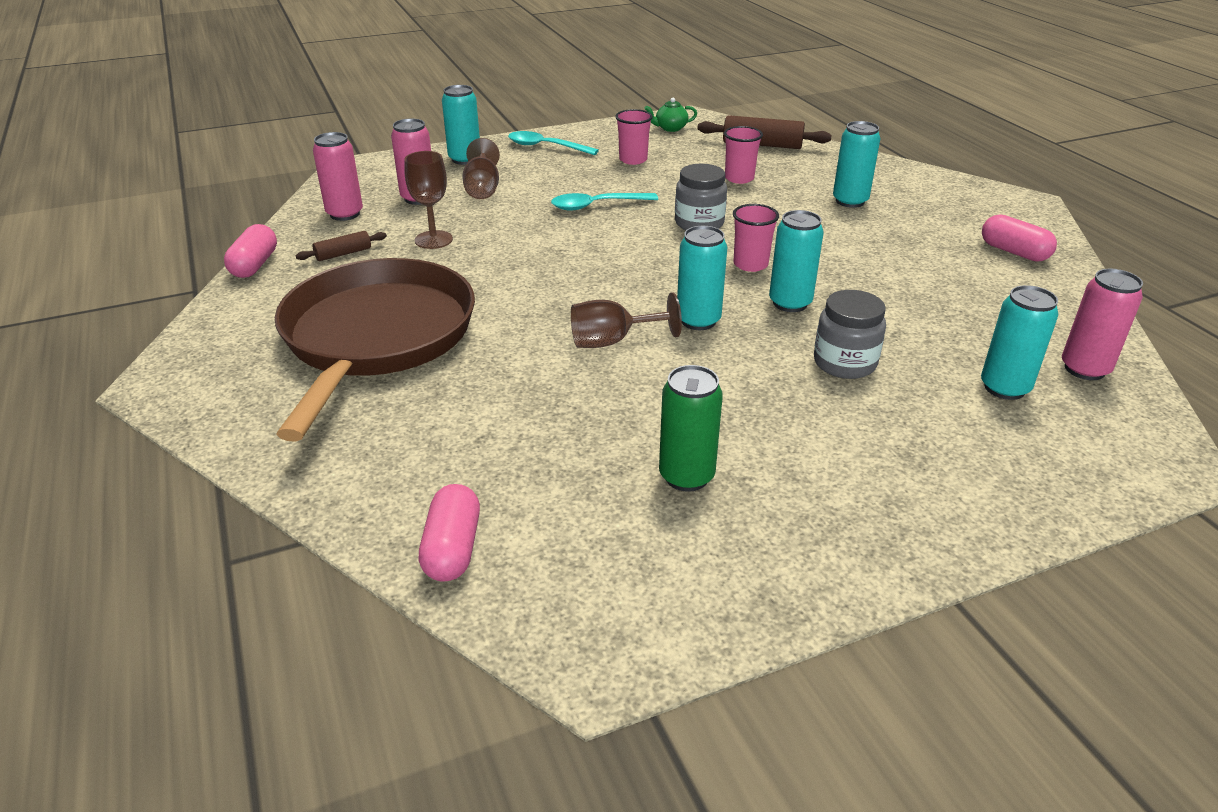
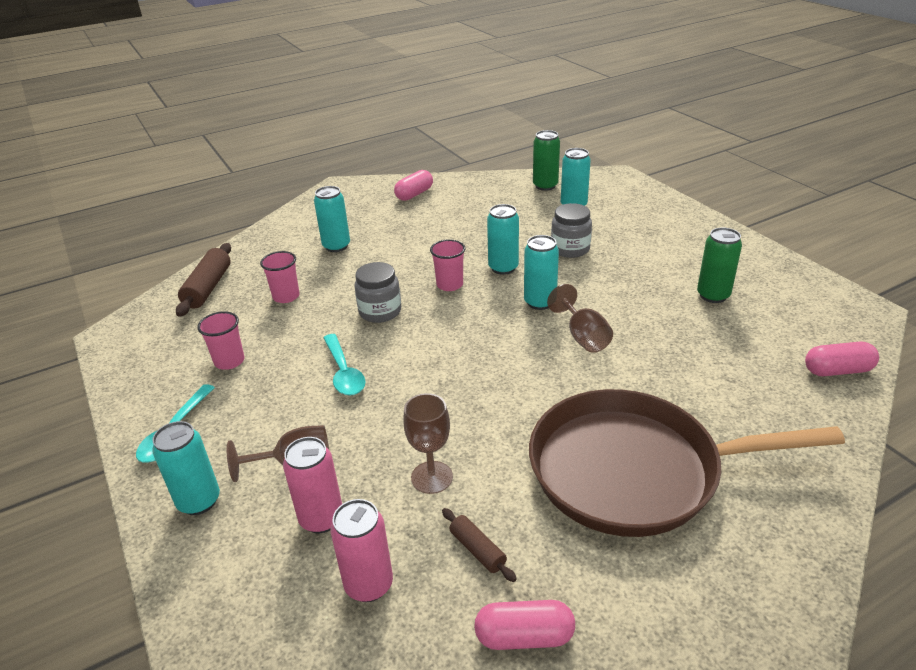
camera: 95 degrees left, 0 degrees up
green teapot [644,98,697,132] -> none
pink can [1062,269,1143,380] -> green can [533,130,560,191]

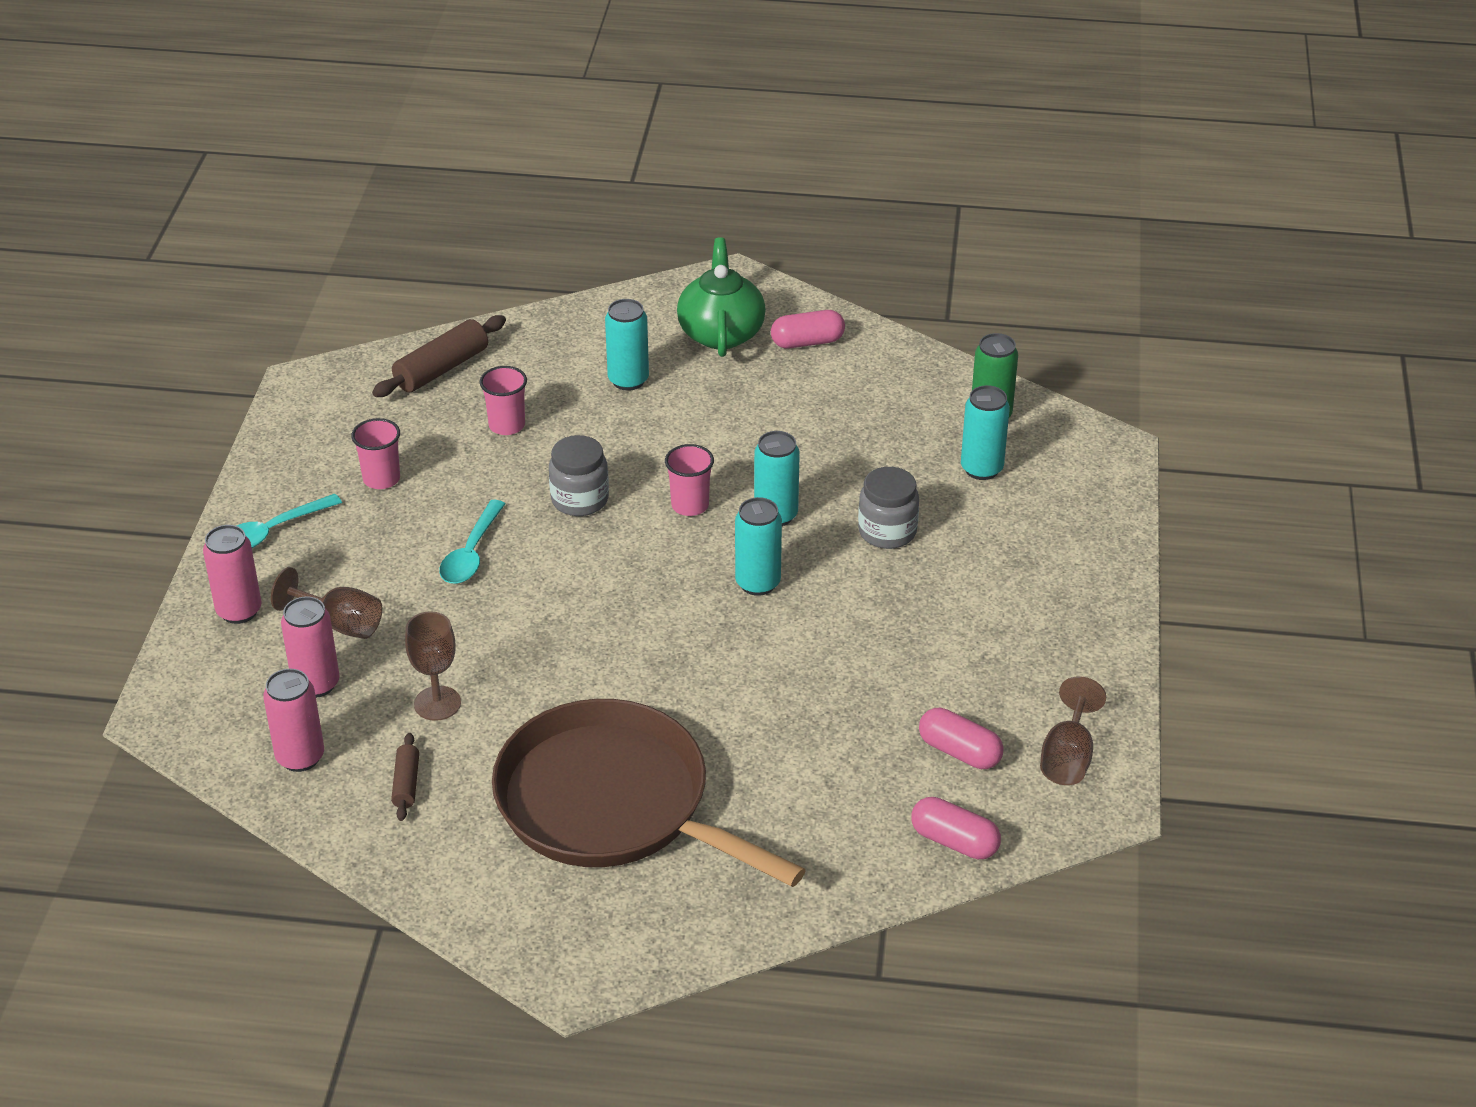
camera: 35 degrees right, 5 degrees up
turquoise can [152,421,220,515] -> pink can [203,525,262,624]
pink capsule [474,600,575,650] -> pink capsule moved to [919,708,1003,769]
brown goblet [547,284,613,353] -> brown goblet moved to [1040,676,1106,785]
green can [697,227,742,303] -> none
none -> green teapot [677,237,766,357]

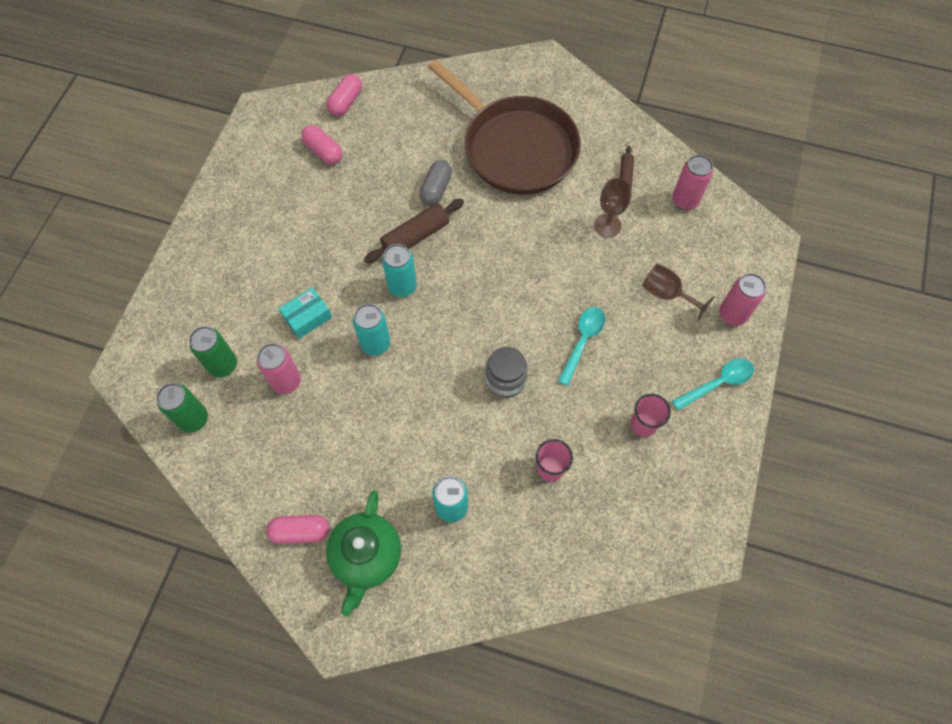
camera: 170 degrees left, 25 degrees up
pink can [281,597,340,698] -> pink can moved to [257,343,301,394]
brown rolling pin [372,315,506,397] -> brown rolling pin moved to [364,199,464,263]
pink cup [665,444,714,516] -> none
grey jar [858,467,919,549] -> turquoise box [279,287,332,339]
pink capsule [911,797,1001,859] -> pink capsule turned 75 degrees clockwise [327,74,362,116]
turquoise can [961,385,1010,480] -> green can [189,326,237,377]
brown goblet [1040,676,1106,785] -> none
none -> grey capsule [419,160,452,206]

